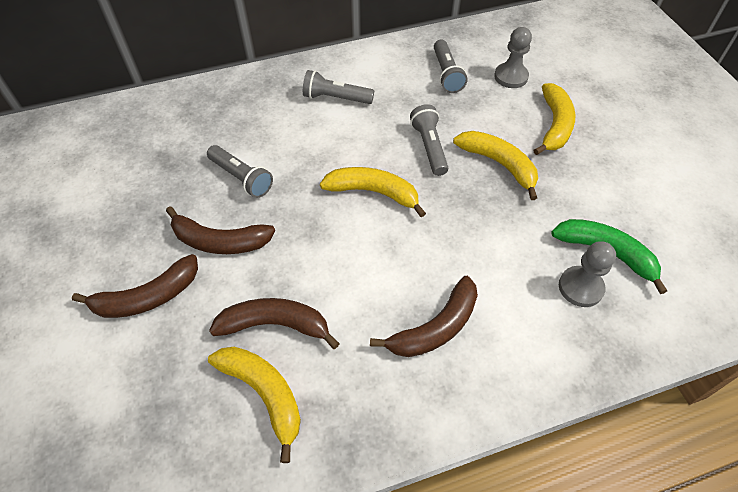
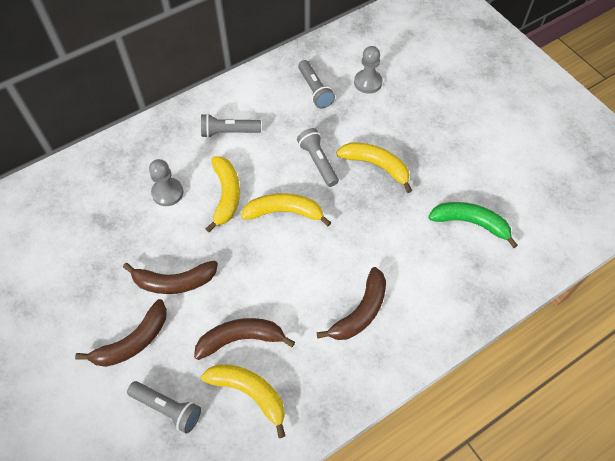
camera: 15 degrees left, 5 degrees up
grey flashlight [207,145,273,198] -> grey flashlight moved to [127,381,201,434]
yellow banana [534,83,575,155] -> yellow banana moved to [206,157,240,232]
grey pawn [559,241,616,307] -> grey pawn moved to [149,159,183,206]

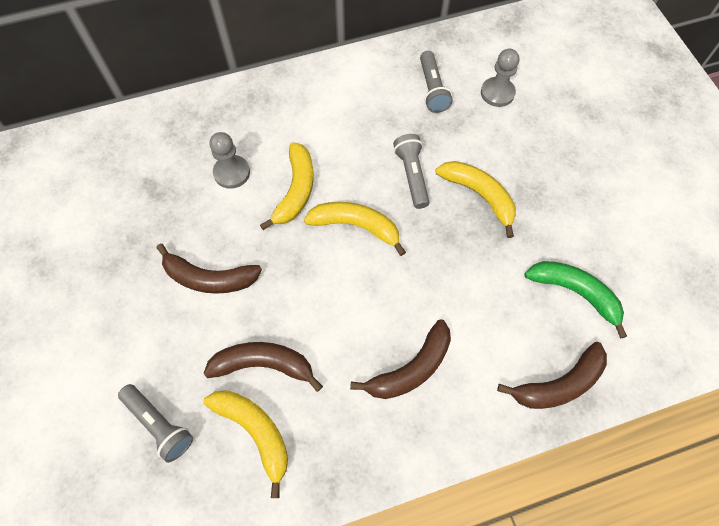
camera: 15 degrees right, 5 degrees up
brown banana [75,299,167,367] -> brown banana moved to [497,342,607,409]
grey flashlight [201,114,261,138] -> none

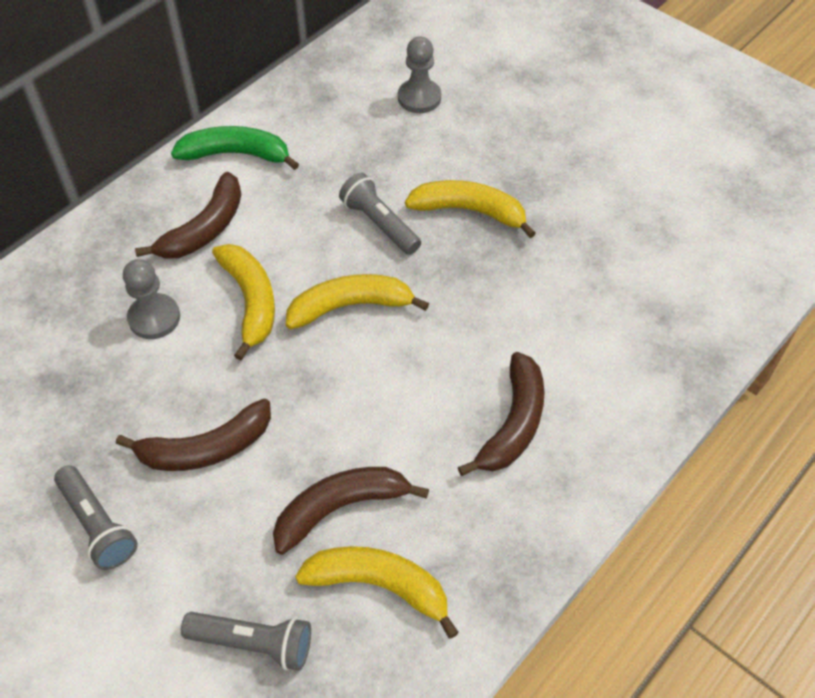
camera: 30 degrees left, 10 degrees down
grey flashlight [420,51,453,113] -> grey flashlight moved to [54,465,138,570]
brown banana [497,342,607,409] -> brown banana moved to [135,172,241,259]
green banana [524,261,627,339] -> green banana moved to [171,126,299,170]

